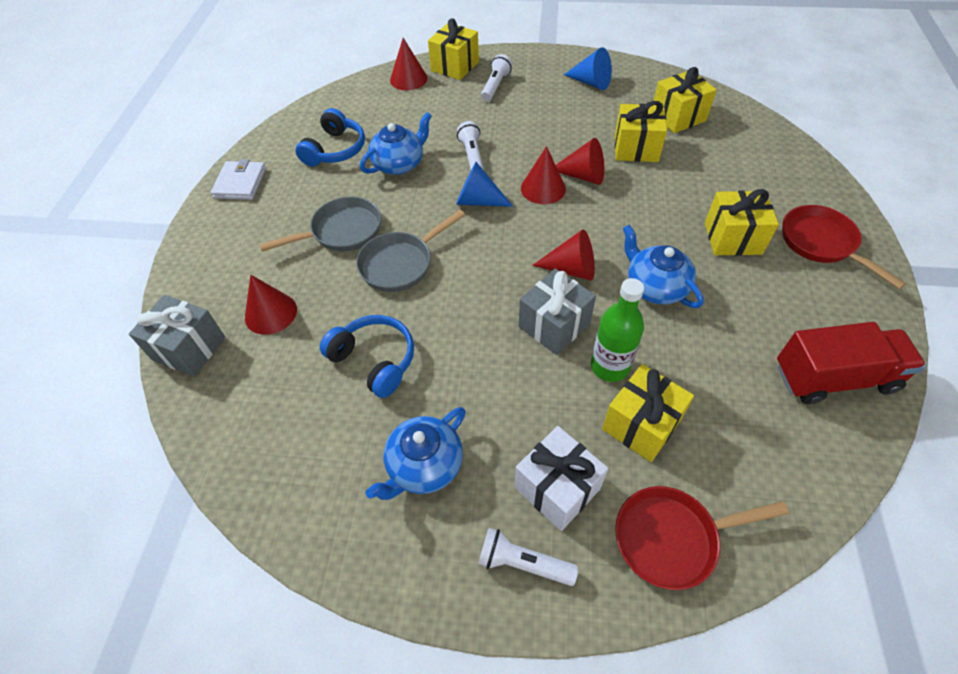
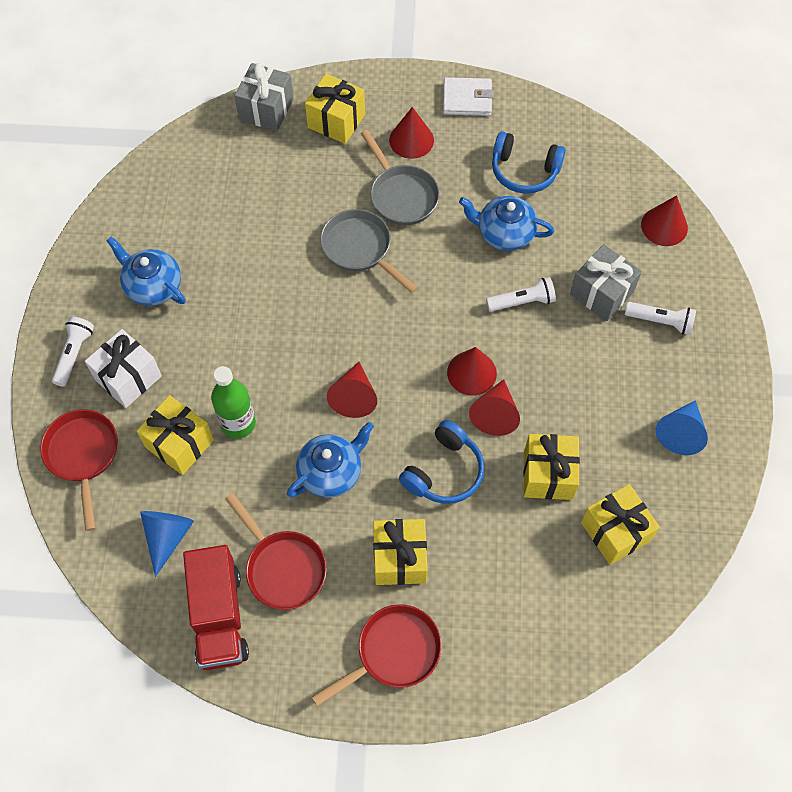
camera: 85 degrees right, 10 degrees up
red cone [245,275,297,335] -> red cone moved to [389,107,434,159]
blue headphones [320,315,414,398] -> blue headphones moved to [399,420,485,504]
blue teapot [360,112,432,175] -> blue teapot turned 150 degrees clockwise [459,196,554,251]
yellow gift [428,18,479,80] -> yellow gift moved to [305,74,365,144]
blue cone [456,162,513,207] -> blue cone moved to [140,511,194,577]
grey gift [519,269,596,355] -> grey gift moved to [570,244,642,321]
none -> red pan [225,493,327,610]

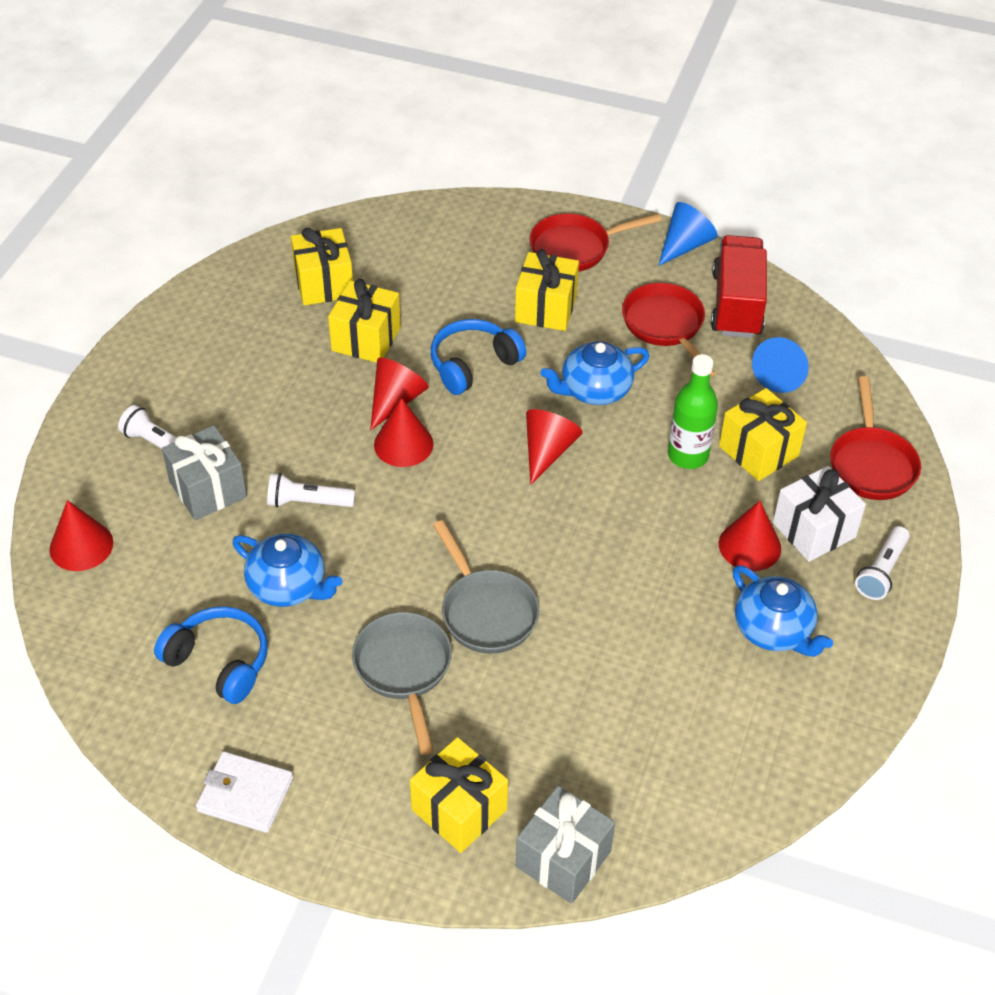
camera: 165 degrees left, 15 degrees down
red cone [389,107,434,159] -> red cone moved to [719,501,781,571]
blue cone [656,400,708,455] -> blue cone moved to [658,202,718,266]

